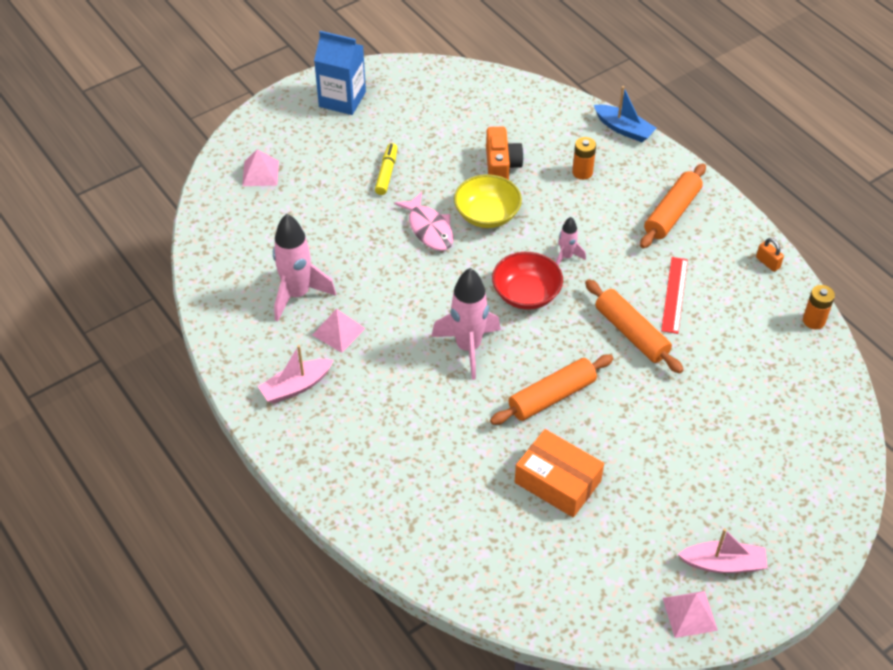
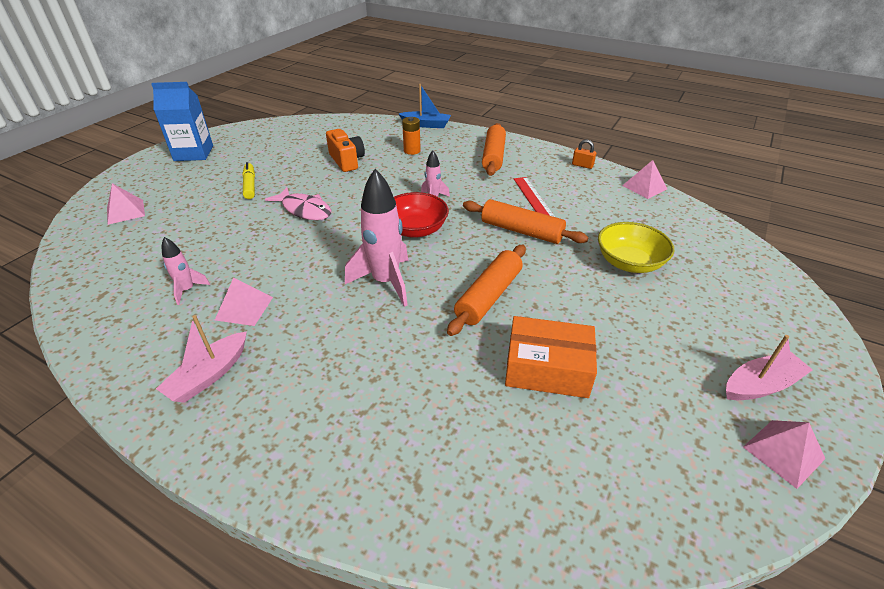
camera: 25 degrees left, 10 degrees down
pink rocket [273,214,336,322] -> pink rocket [162,237,210,305], size x0.51
yellow bowl [454,174,522,228] -> yellow bowl moved to [598,222,674,273]
orange battery [803,285,835,329] -> pink pyramid [622,160,667,199]

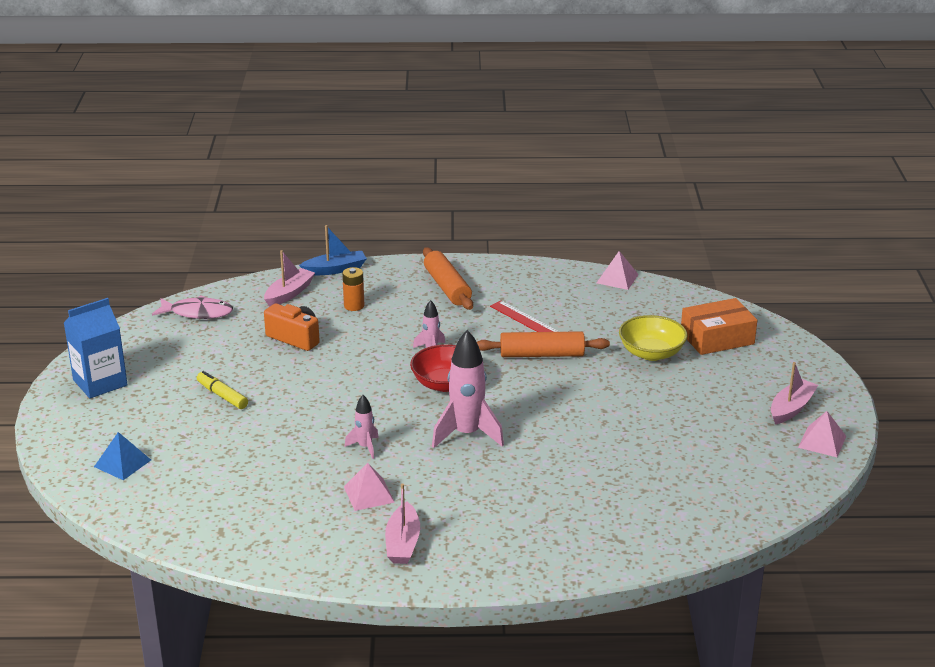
camera: 30 degrees left, 10 degrees down
pink pyramid [107,184,145,225] -> blue pyramid [94,432,151,480]
pink rocket [162,237,210,305] -> pink rocket moved to [345,395,379,459]
pink fish [265,187,331,220] -> pink fish moved to [152,295,233,319]
orange rolling pin [447,245,526,336] -> none
orange box [505,316,597,398] -> orange box moved to [681,298,757,355]
orange padlock [572,140,596,169] -> none
none -> pink boat [264,250,315,307]

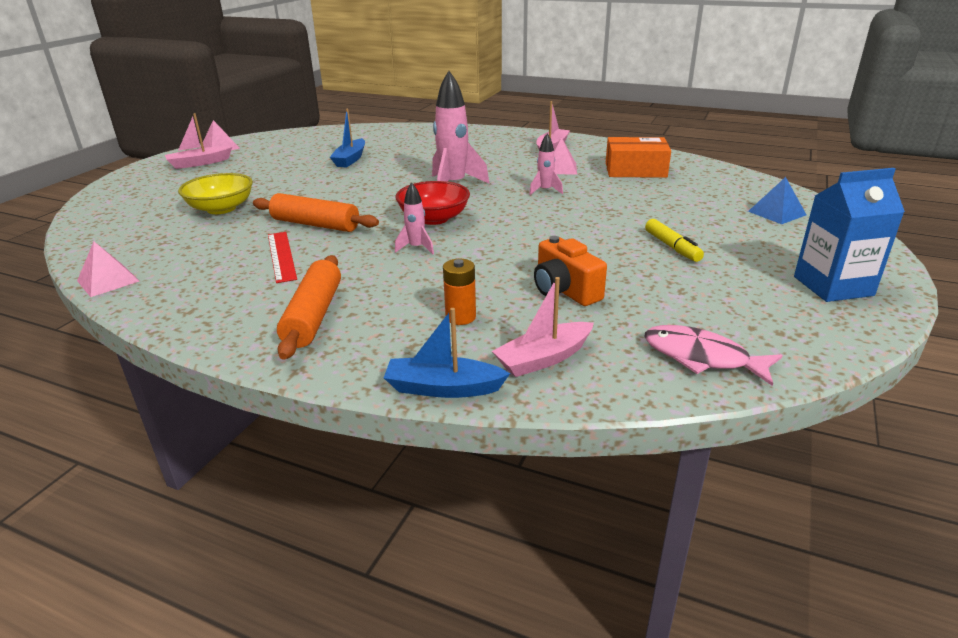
camera: 155 degrees left, 0 degrees up
orange box [681,298,757,355] -> orange box moved to [606,137,671,178]
none -> blue boat [330,109,365,167]

